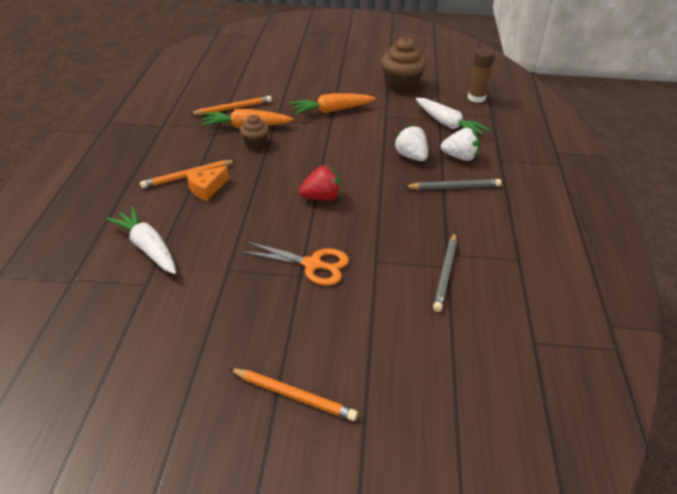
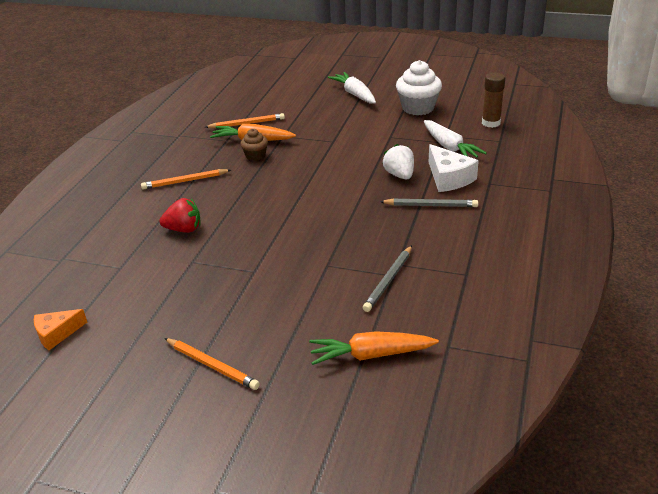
camera: 15 degrees right, 5 degrees down
white carrot [106,207,176,274] -> white carrot moved to [328,72,376,104]
orange cheese [187,166,229,201] -> orange cheese moved to [34,309,87,350]
orange scissors [242,242,349,285] -> none
orange carrot [290,93,375,115] -> orange carrot moved to [309,331,439,365]
red strawberry [299,166,341,201] -> red strawberry moved to [159,198,201,233]
brown cupcake [381,37,427,93] -> white cupcake [396,60,442,115]
white strawberry [441,128,480,161] -> white cheese [429,144,479,192]

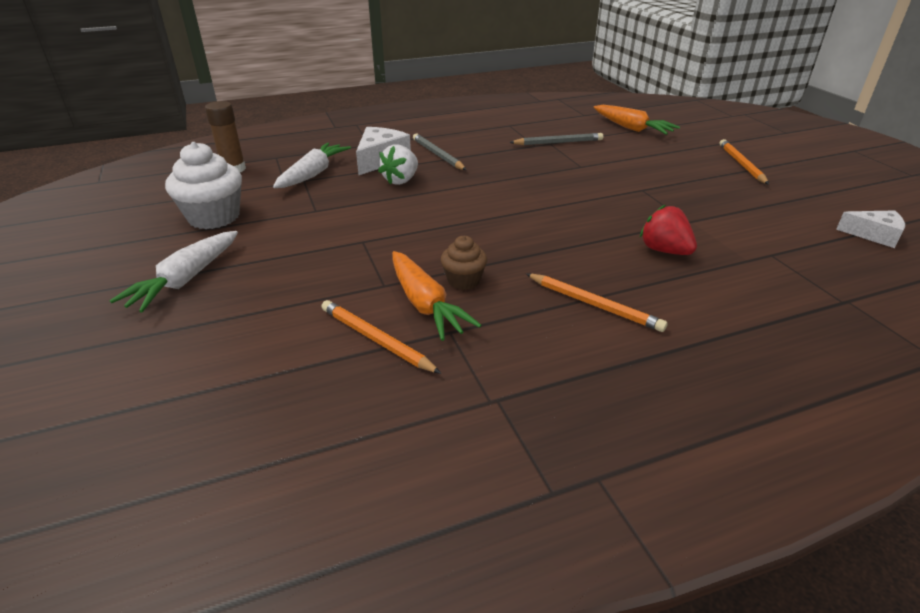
camera: 130 degrees left, 0 degrees up
orange cheese [34,309,87,350] -> white cheese [836,210,905,248]

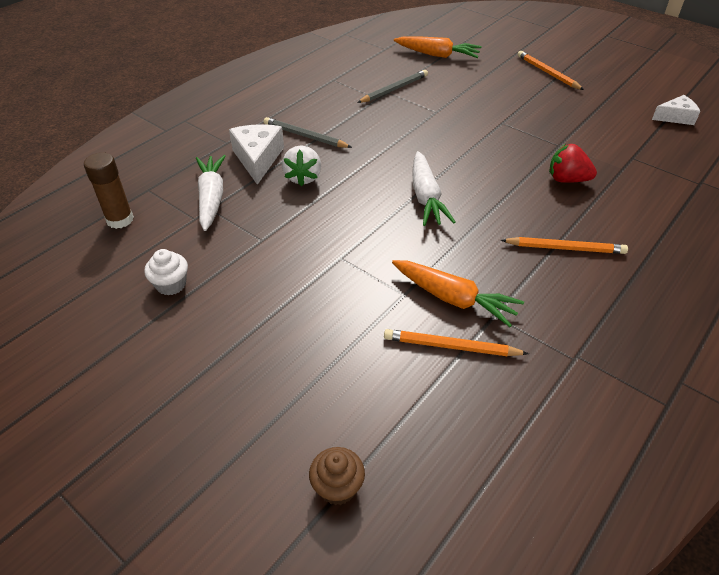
camera: 30 degrees left, 10 degrees up
white carrot [109,231,238,313] -> white carrot moved to [412,151,456,226]
white cupcake [165,142,242,229] -> white cupcake [144,249,188,295], size x0.56
brown cupcake [441,236,487,290] -> brown cupcake moved to [309,447,365,505]

